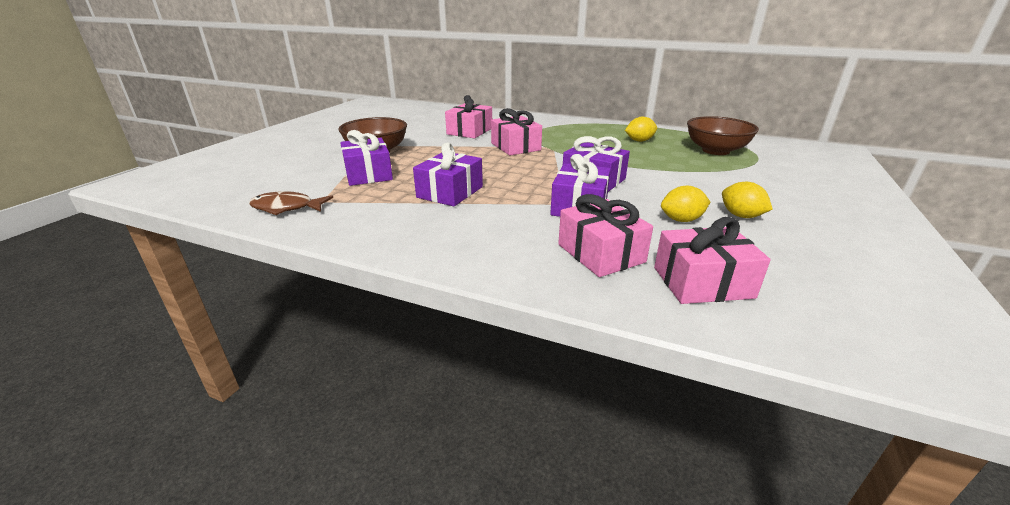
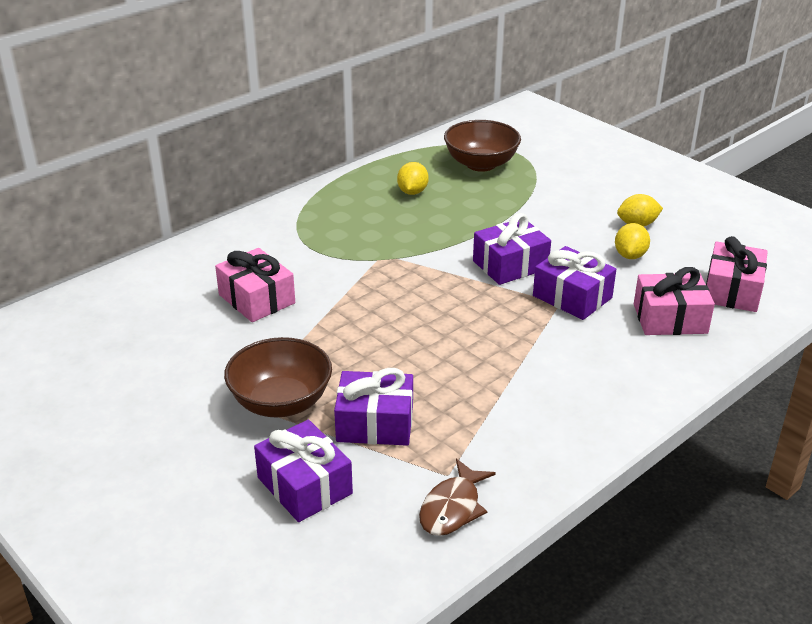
camera: 65 degrees left, 5 degrees up
purple gift [413,143,483,206] -> purple gift moved to [254,420,353,522]
pink gift [491,108,542,155] -> none

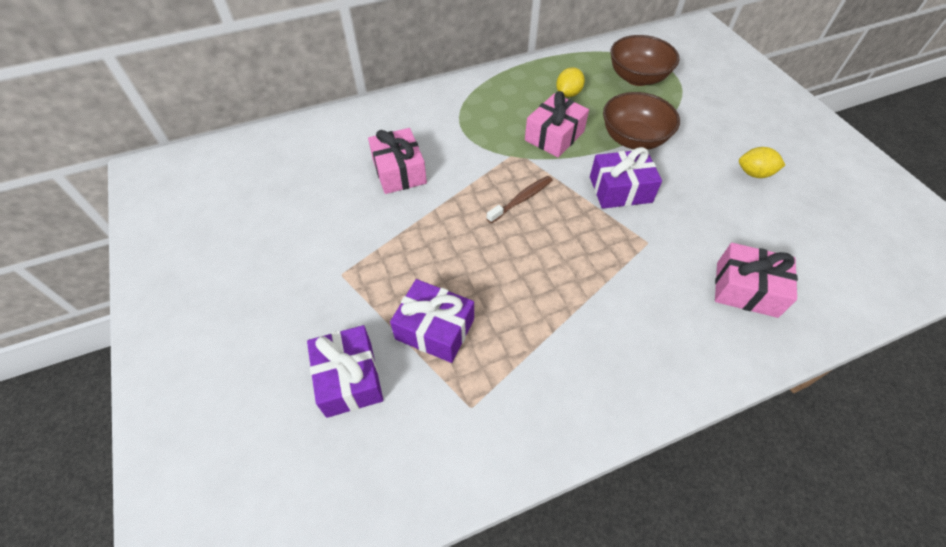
camera: 20 degrees right, 20 degrees up
brown bowl [224,337,332,417] -> brown bowl moved to [603,92,680,150]
brown fish [419,459,496,536] -> none
purple gift [533,246,616,320] -> none
yellow lemon [615,223,650,259] -> none
pink gift [706,236,768,312] -> pink gift moved to [525,91,589,157]
none -> brown toothbrush [486,176,553,223]

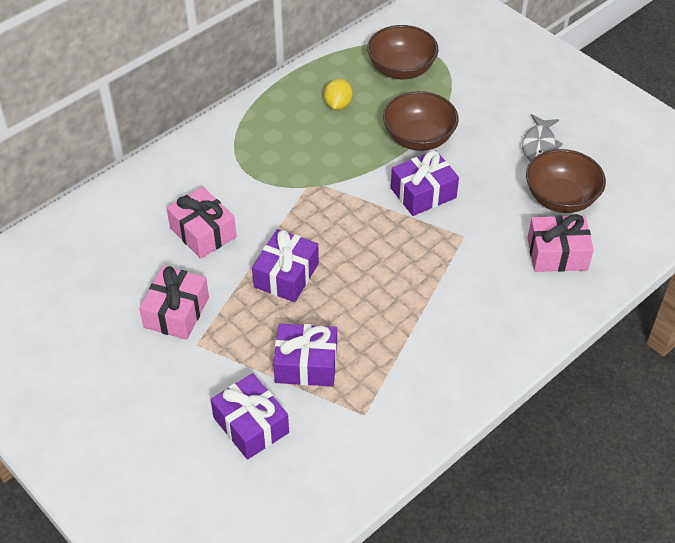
camera: 20 degrees left, 5 degrees down
brown toothbrush [486,176,553,223] -> none
pink gift [525,91,589,157] -> pink gift moved to [139,266,209,340]
yellow lemon [739,147,785,178] -> grey fish [522,114,563,161]
none -> purple gift [252,229,319,302]
none -> brown bowl [526,149,606,213]

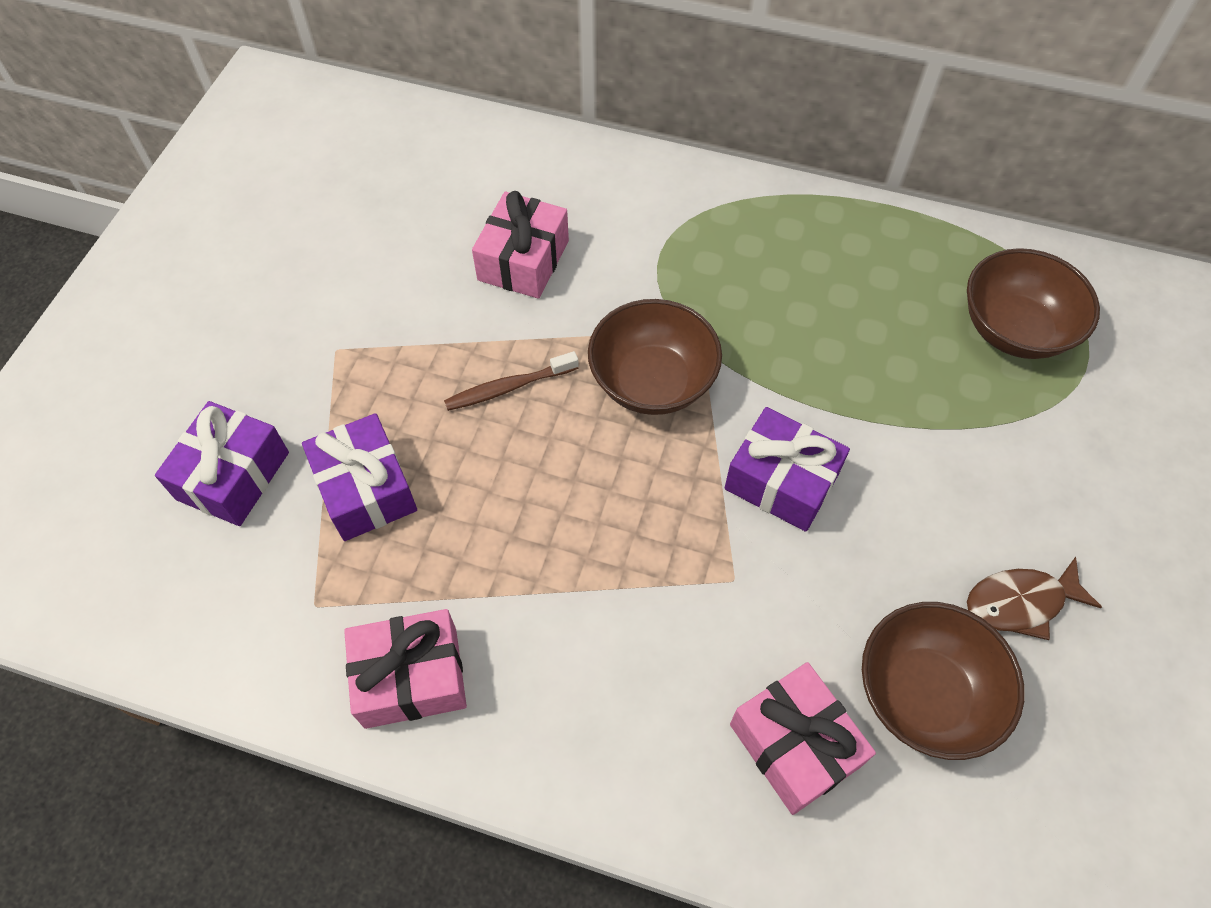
camera: 60 degrees right, 10 degrees up
pink gift [139,266,209,340] -> pink gift moved to [344,609,467,729]
purple gift [252,229,319,302] -> brown toothbrush [444,351,579,411]
yellow lemon [324,79,353,110] -> none
brown bowl [383,91,458,151] -> brown bowl moved to [588,299,722,415]
grey fish [522,114,563,161] -> brown fish [967,557,1102,640]

